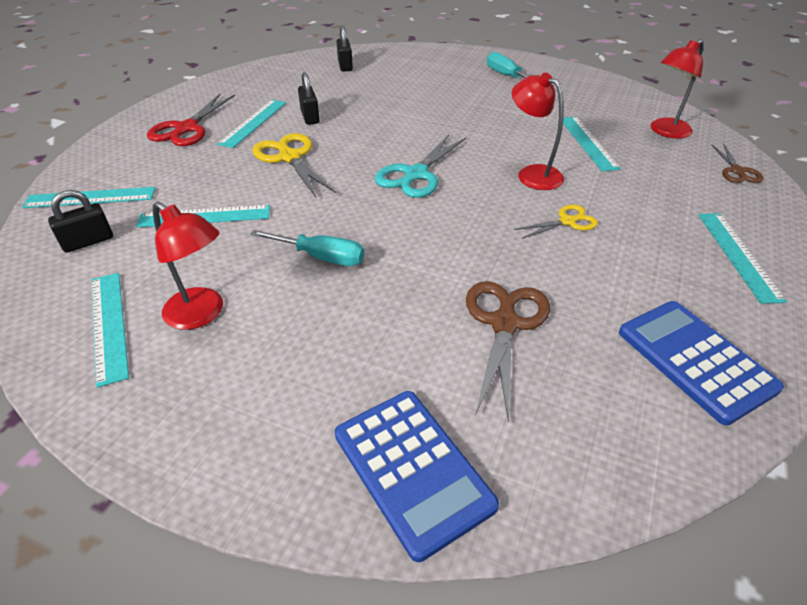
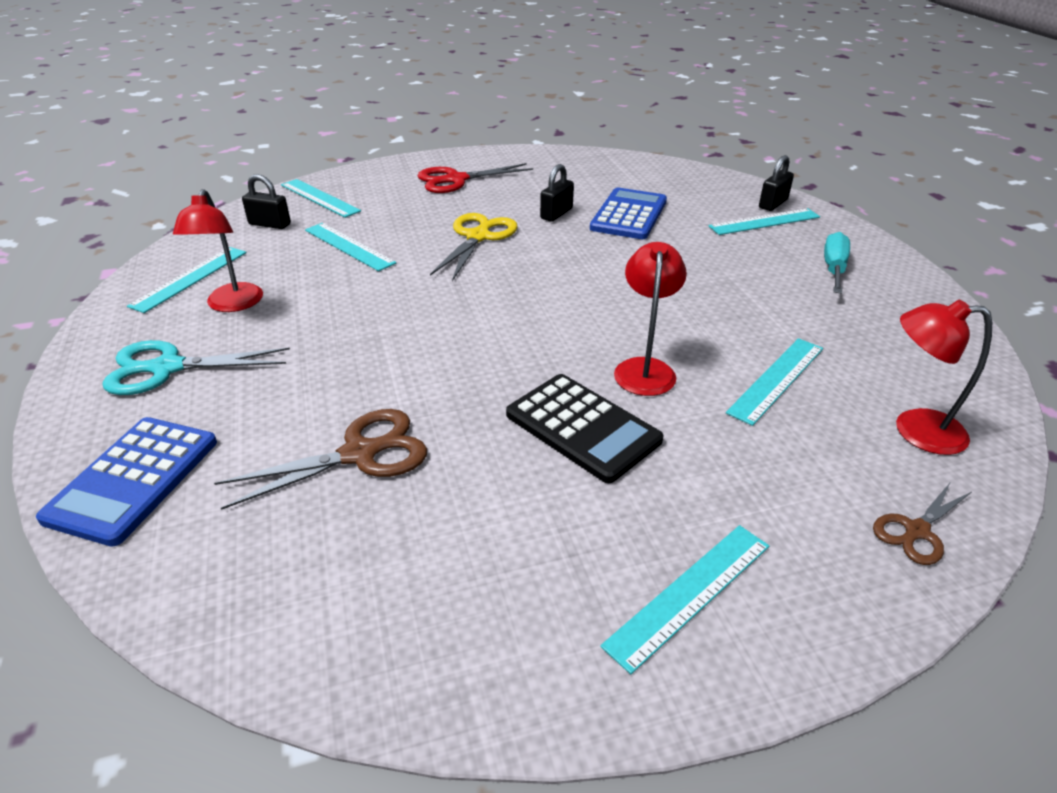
camera: 50 degrees right, 5 degrees down
turquoise ruler [217,100,287,148] -> turquoise ruler moved to [708,208,820,235]
turquoise screwdriver [250,230,364,266] -> none
black padlock [336,25,353,72] -> black padlock moved to [759,155,794,211]
turquoise scissors [375,134,466,198] -> turquoise scissors moved to [102,340,290,395]
yellow scissors [514,205,598,239] -> black calculator [506,374,663,483]
blue calculator [619,301,784,425] -> blue calculator moved to [590,188,667,239]

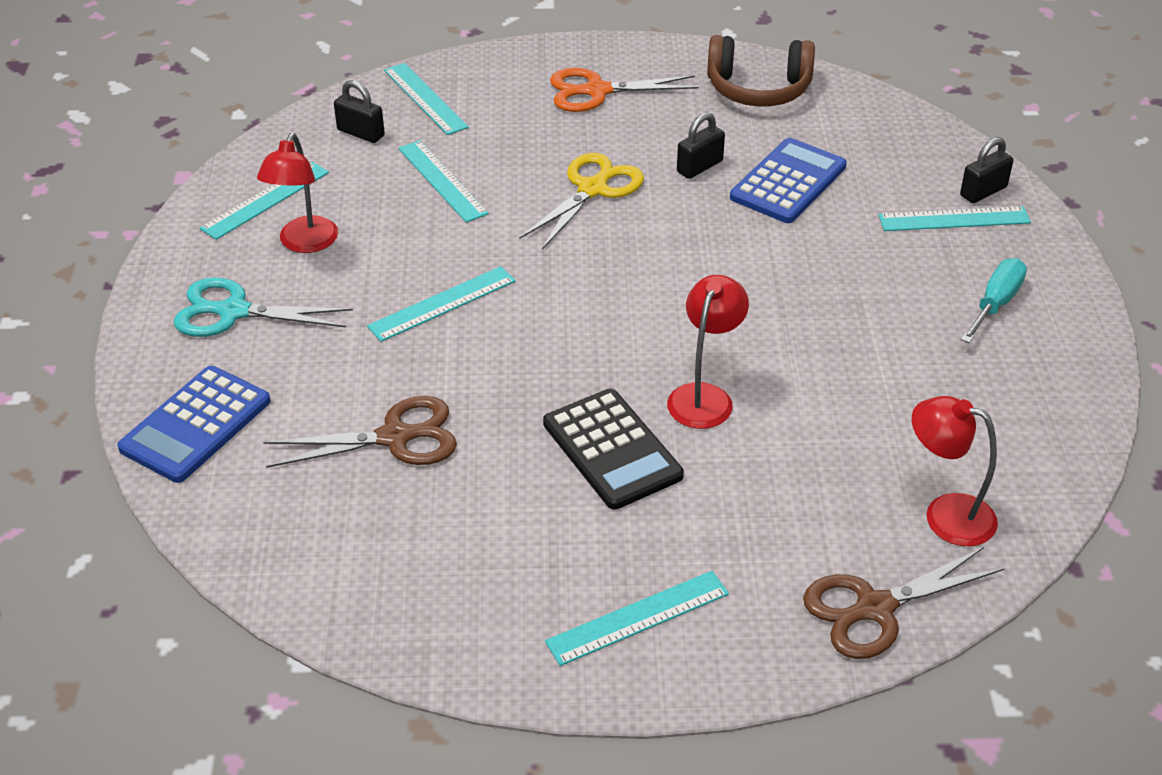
camera: 15 degrees right, 5 degrees up
red scissors [418,163,533,193] -> orange scissors [550,68,699,112]
turquoise ruler [726,338,823,426] -> turquoise ruler moved to [367,266,516,342]
brown scissors [873,483,971,565] -> brown scissors [803,547,1005,659], size x1.67
none -> brown headphones [707,35,815,107]

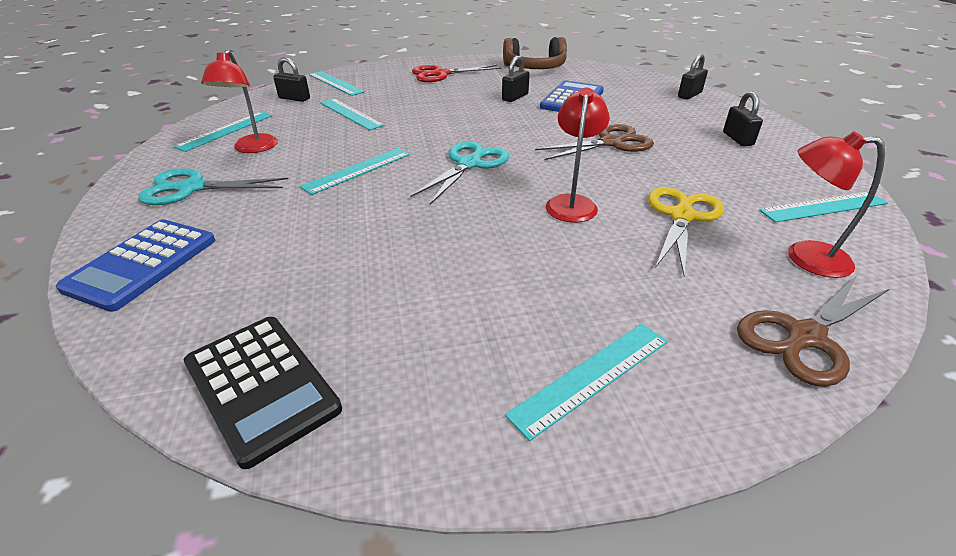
camera: 10 degrees left, 5 degrees down
brown scissors [264,396,457,468] -> brown scissors moved to [535,124,654,160]
yellow scissors [520,153,644,250] -> yellow scissors moved to [648,187,724,276]
black calculator [543,389,684,510] -> black calculator moved to [184,317,342,469]
orange scissors [550,68,699,112] -> red scissors [412,65,501,82]
turquoise ruler [879,206,1031,231] -> turquoise ruler moved to [759,192,888,223]
turquoise screwdriver [961,258,1027,343] -> black padlock [723,91,763,146]
none -> turquoise scissors [410,141,509,205]

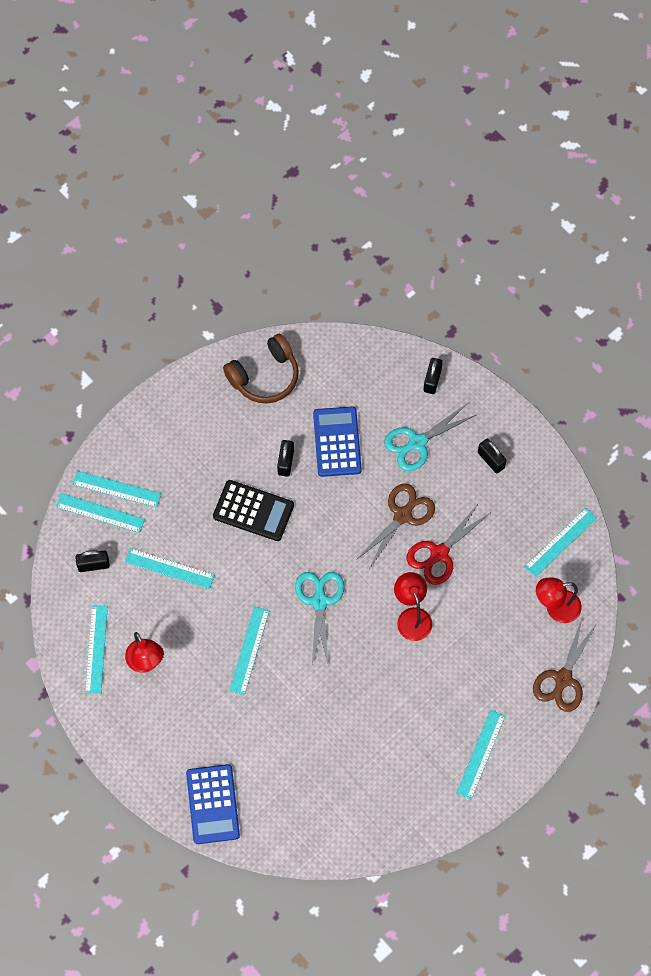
camera: 30 degrees left, 30 degrees up
turquoise scissors [138,168,289,205] -> turquoise scissors moved to [384,403,476,471]
black calculator [184,317,342,469] -> black calculator moved to [213,480,294,541]
red scissors [412,65,501,82] -> red scissors moved to [407,504,490,585]
yellow scissors [648,187,724,276] -> none
none -> turquoise ruler [72,471,162,508]

